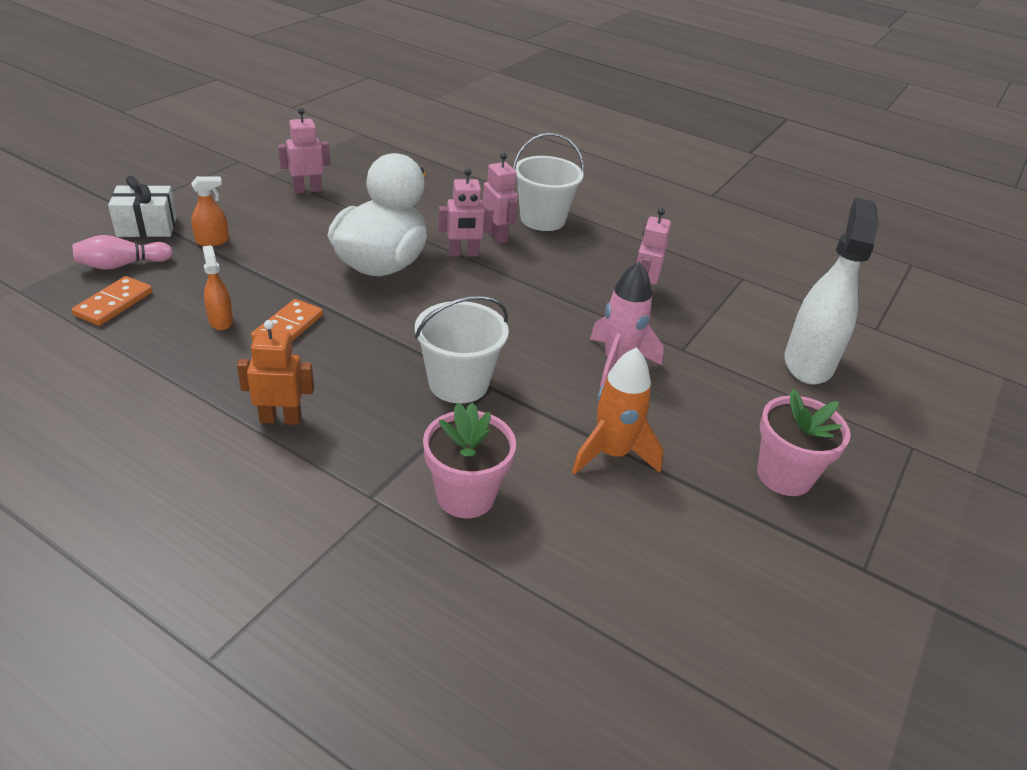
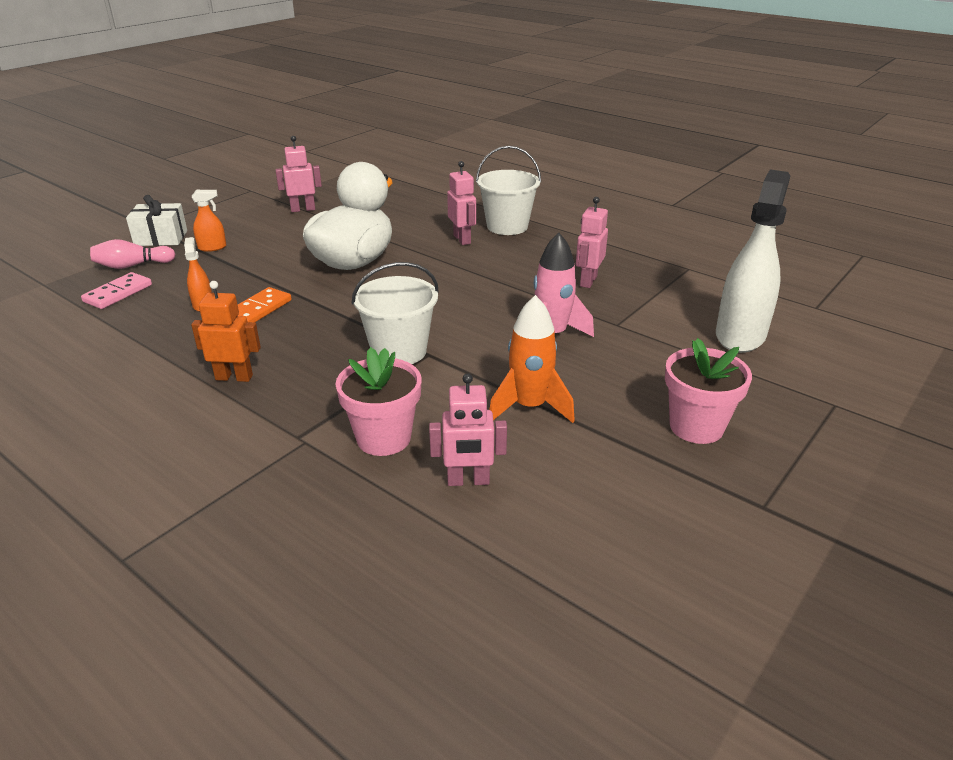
camera: 10 degrees right, 5 degrees down
orange domino [72,276,152,326] -> pink domino [81,272,152,309]
pink robot [438,168,494,257] -> pink robot moved to [429,373,507,486]

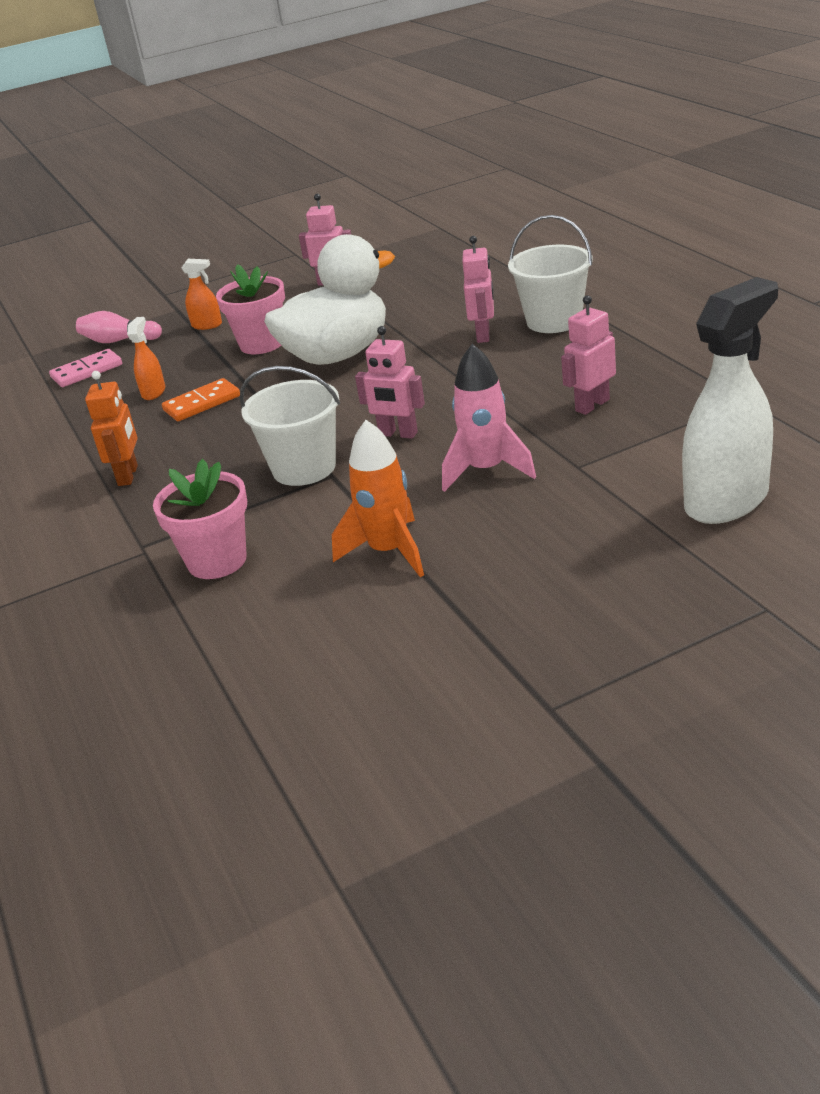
camera: 30 degrees right, 0 degrees up
white gift [126,195,187,246] -> none
orange robot [191,281,261,382] -> orange robot turned 60 degrees clockwise [85,371,138,486]
pink robot [429,373,507,486] -> pink robot moved to [355,326,425,439]
pink flower pot [665,338,752,444] -> pink flower pot moved to [216,264,285,354]

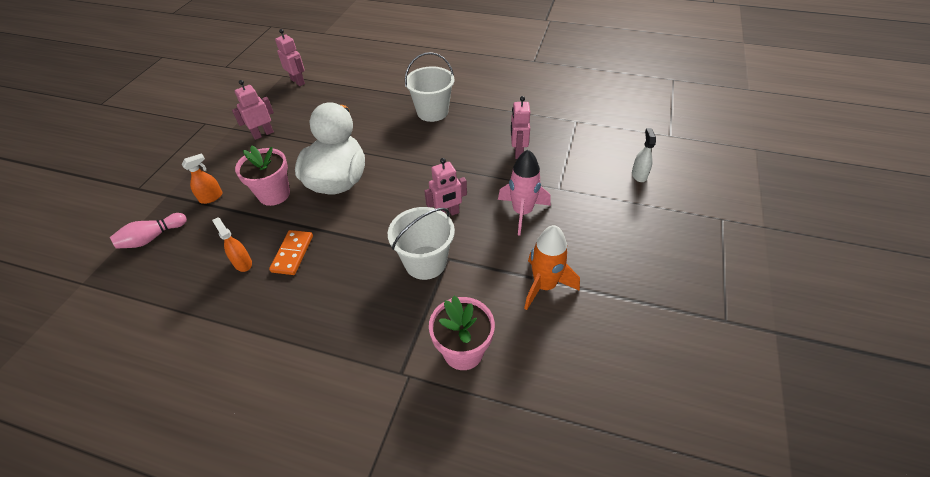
camera: 50 degrees left, 15 degrees up
pink domino [49,349,122,387] -> none
orange robot [85,371,138,486] -> none
pink robot [462,236,494,343] -> pink robot moved to [275,29,305,86]
white spray bottle [682,277,778,524] -> white spray bottle [632,128,656,182], size x0.45

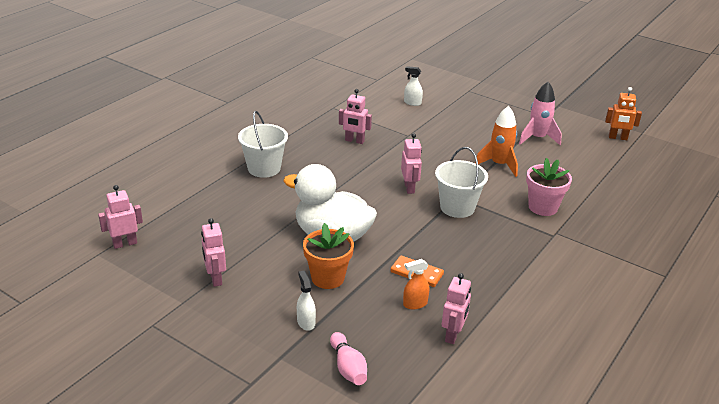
camera: 75 degrees left, 15 degrees down
orange spray bottle [182,153,223,204] -> white spray bottle [297,271,316,331]
pink flower pot [235,146,290,206] -> orange flower pot [303,223,354,289]
pink rocket [498,150,551,235] -> pink rocket moved to [519,82,562,145]
none -> pink robot [442,273,471,344]
none -> orange robot [605,87,642,140]

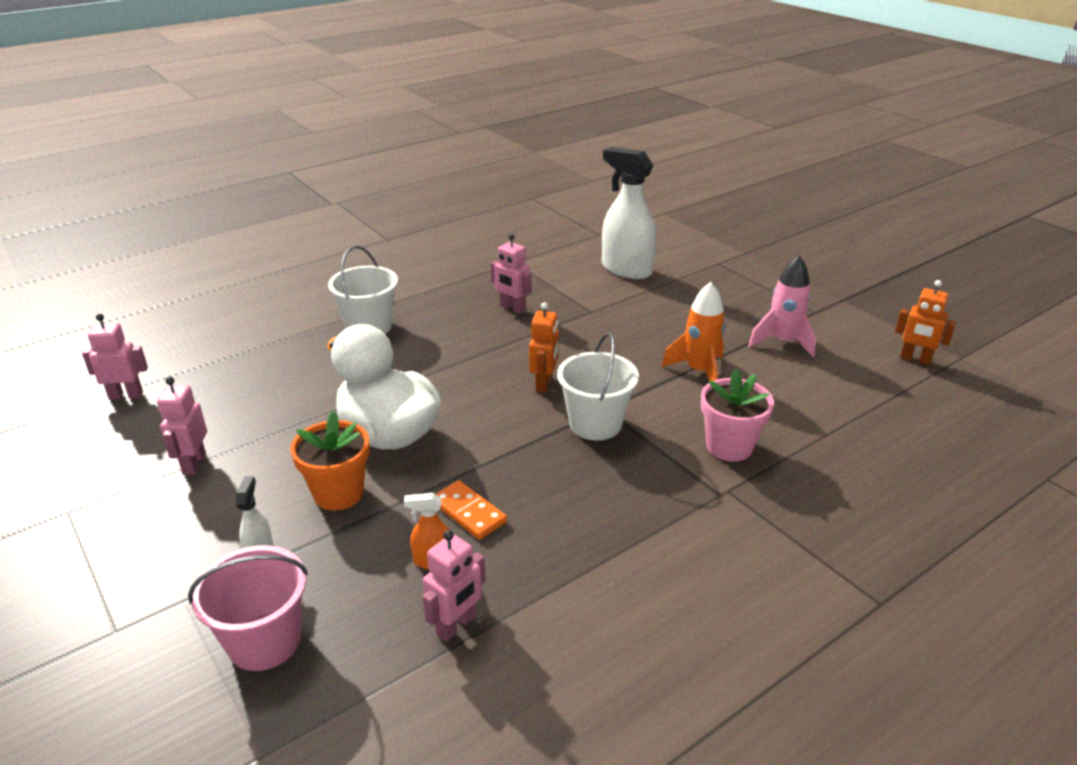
camera: 20 degrees right, 0 degrees up
pink bowling pin [330,332,367,385] -> pink bucket [188,545,308,671]
pink robot [401,133,422,194] -> orange robot [529,302,559,393]
white spray bottle [404,66,423,106] -> white spray bottle [602,147,657,279], size x2.22

